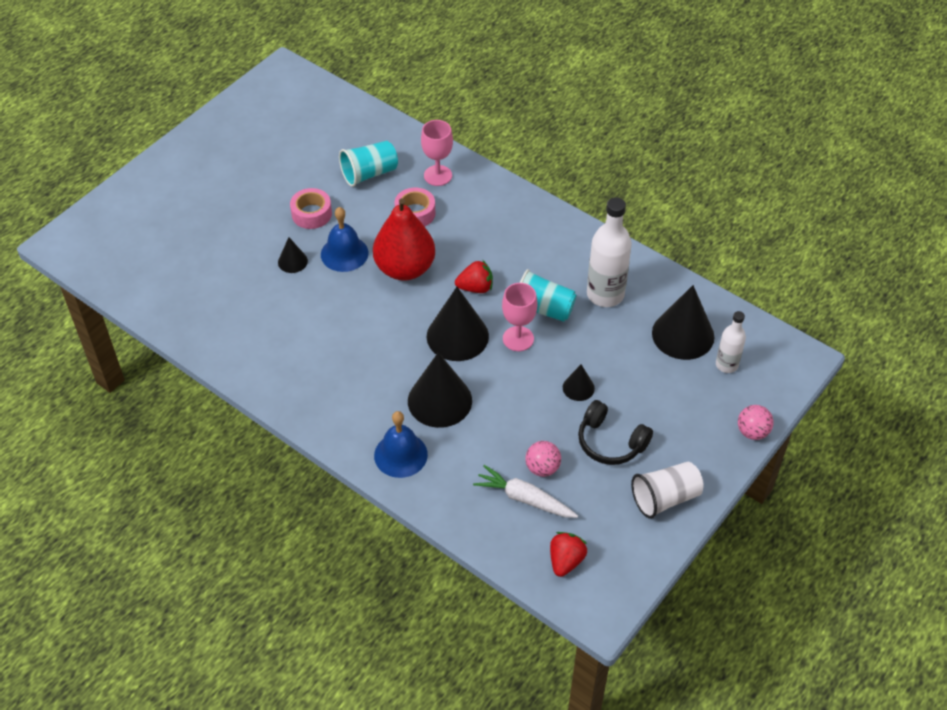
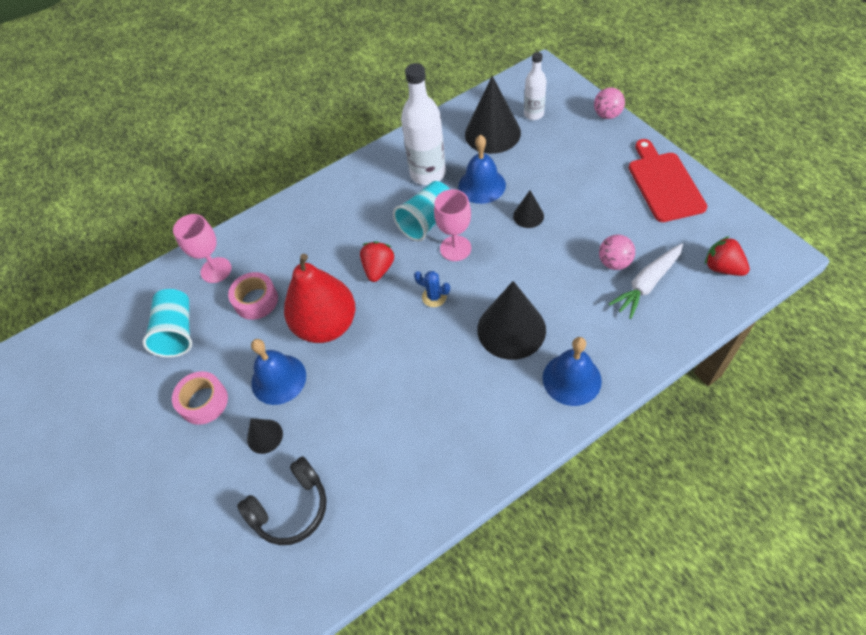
camera: 65 degrees left, 5 degrees up
black cone [427,287,489,361] -> blue cactus [414,271,450,307]
black headphones [578,400,653,465] -> black headphones moved to [237,456,327,545]
white cup [631,462,704,519] -> red cutting board [629,139,707,222]
none -> blue bell [458,135,506,204]

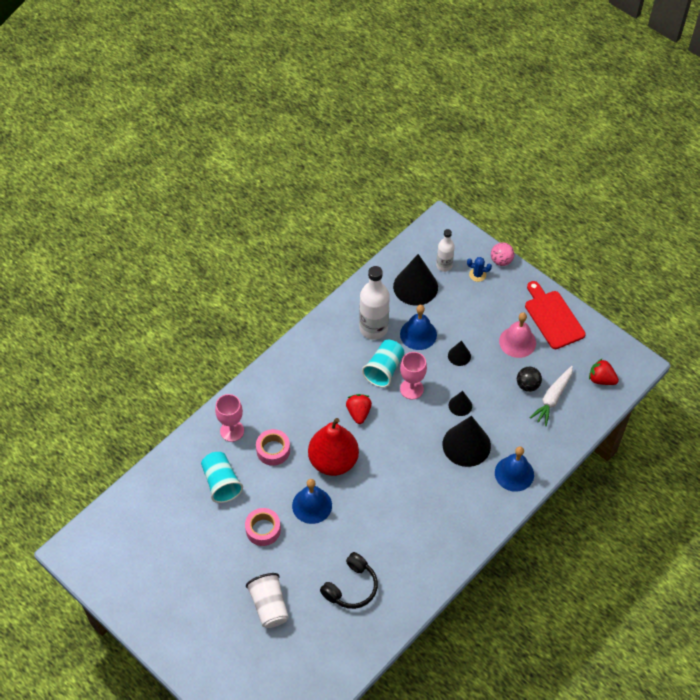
camera: 20 degrees left, 0 degrees up
black cone [247,418,283,454] -> black cone moved to [449,391,472,416]
blue cactus [414,271,450,307] -> blue cactus moved to [467,257,492,282]
pink ball [599,234,635,270] -> black ball [517,367,542,392]
none -> white cup [246,573,289,628]
none -> pink bell [499,312,536,358]

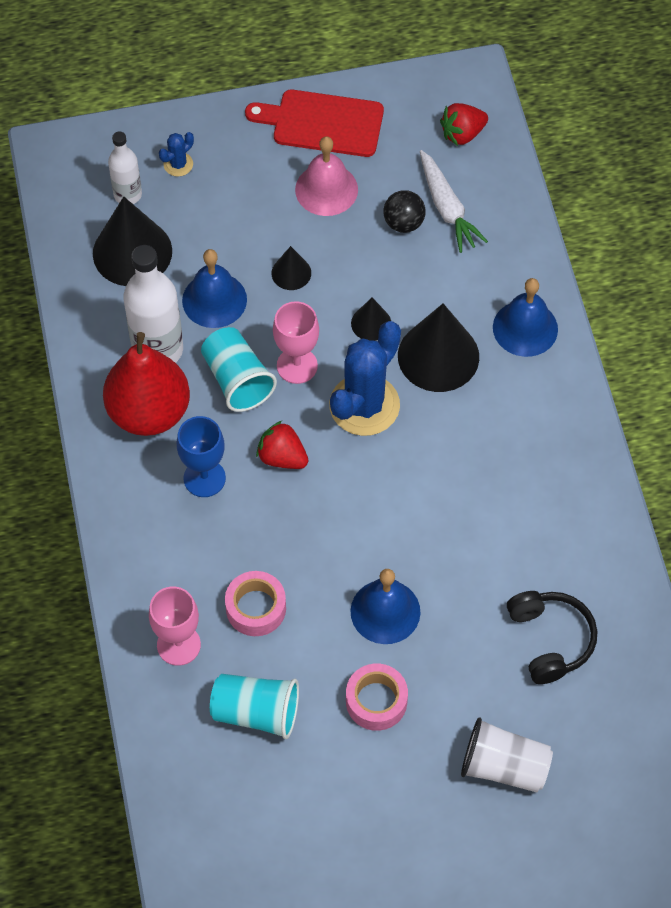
camera: 55 degrees left, 5 degrees up
red pear [308,418,359,476] -> red pear moved to [103,332,190,436]
pink ball [491,242,514,266] -> none
none -> blue goblet [177,416,226,497]
none -> blue cactus [329,321,401,436]

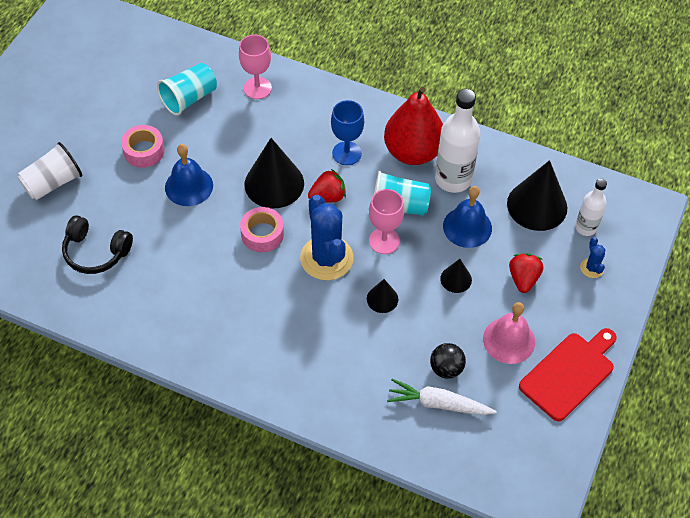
camera: 125 degrees right, 5 degrees down
pink tape [225,571,286,636] -> pink tape moved to [240,207,284,252]
black cone [398,303,479,392] -> black cone moved to [245,138,304,208]
red strawberry [440,103,488,146] -> red strawberry moved to [509,253,543,293]
blue bell [493,278,558,357] -> none

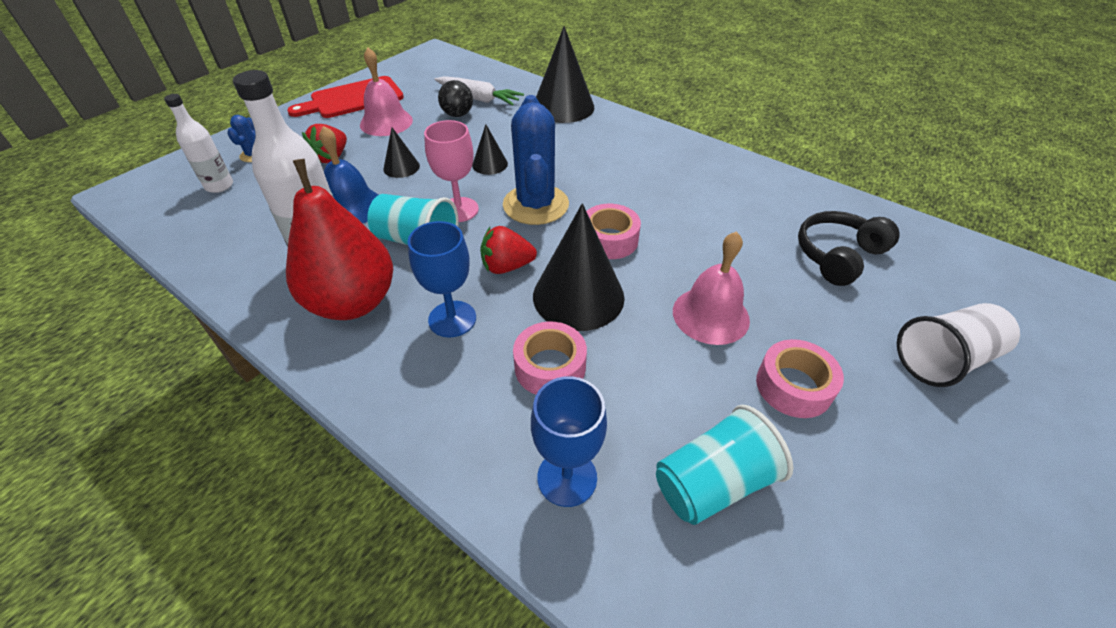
camera: 165 degrees left, 10 degrees down
black headphones [62,215,133,274] -> black headphones turned 75 degrees counterclockwise [798,211,900,286]
blue bell [165,144,213,206] -> pink bell [673,231,750,345]
pink goblet [239,35,272,99] -> blue goblet [531,376,607,507]
black cone [507,160,567,231] -> black cone moved to [536,26,595,123]
none -> pink tape [513,322,587,395]

